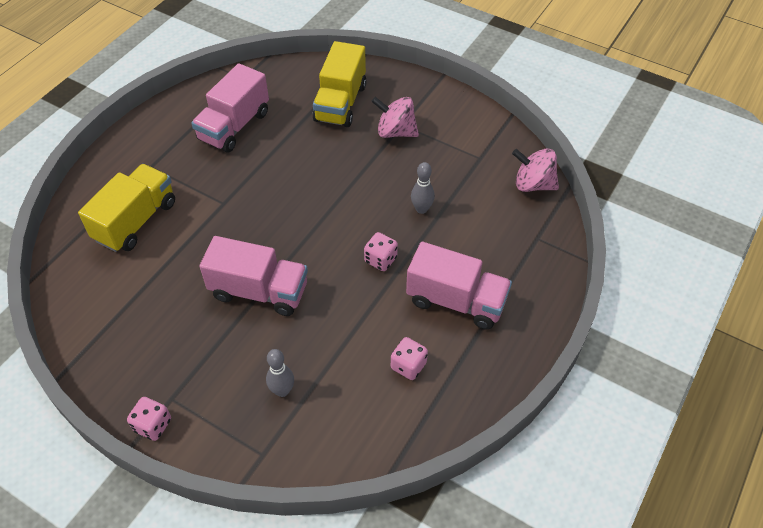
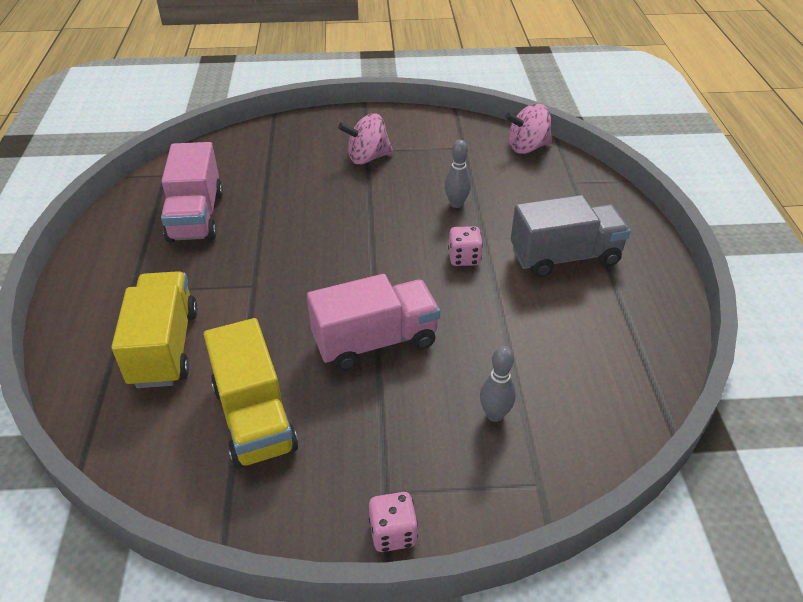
camera: 35 degrees left, 10 degrees down
yellow truck [313,41,367,127] -> yellow truck moved to [203,318,298,469]
pink dice [391,337,428,380] -> none
pink truck [406,242,512,330] -> grey truck [511,195,631,278]

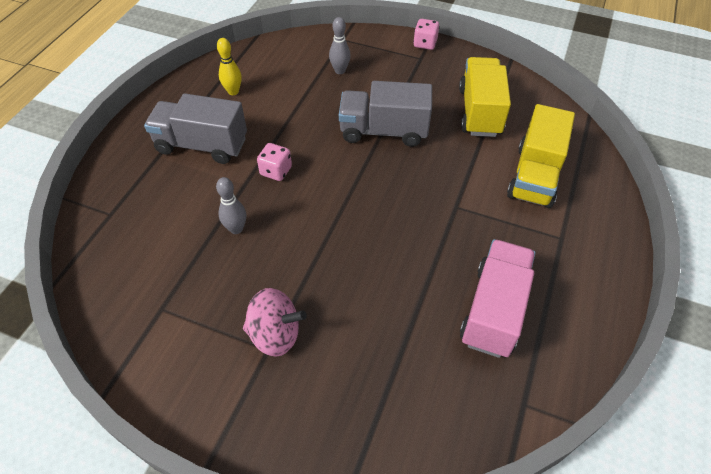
camera: 155 degrees left, 10 degrees up
pink truck [307,274,440,371] -> grey truck [339,81,432,147]
pink spinning top [505,104,552,154] -> none
none -> yellow bowling pin [217,38,242,95]

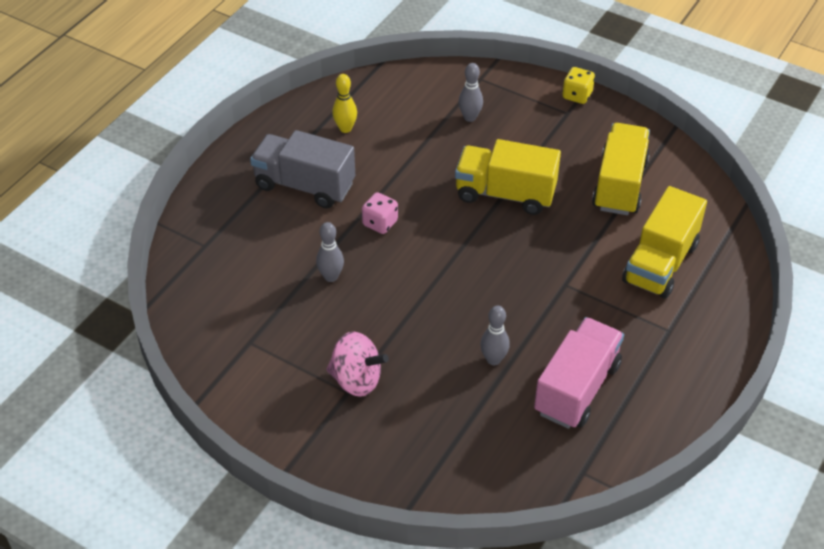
camera: 10 degrees right, 5 degrees down
grey truck [339,81,432,147] -> yellow truck [455,139,561,215]
pink dice [413,19,440,50] -> yellow dice [562,67,595,104]
none -> grey bowling pin [480,306,510,365]

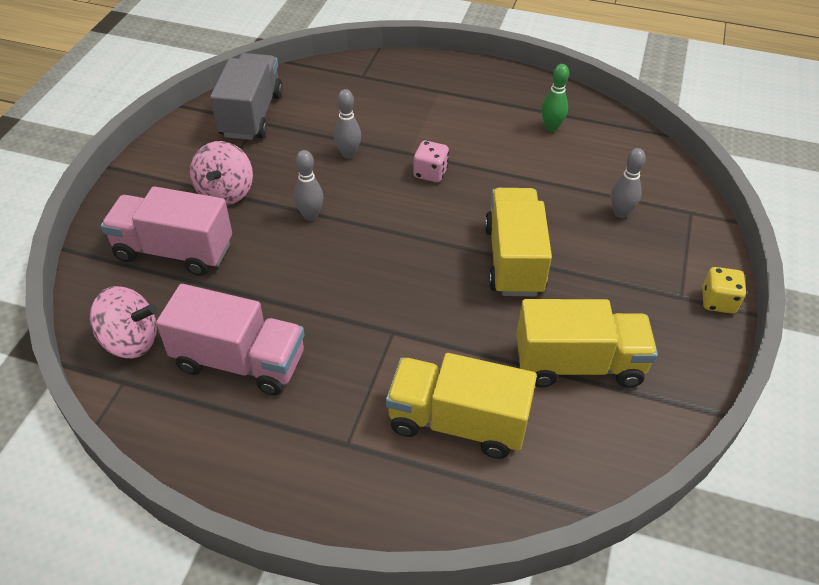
camera: 75 degrees right, 0 degrees up
grey truck [250,130,355,208] -> grey truck moved to [210,53,283,140]
yellow bowling pin [332,74,357,133] -> green bowling pin [541,64,569,132]
grey bowling pin [480,306,510,365] -> grey bowling pin moved to [294,150,323,221]
none -> pink spinning top [90,286,157,358]
none -> pink truck [101,186,232,276]

